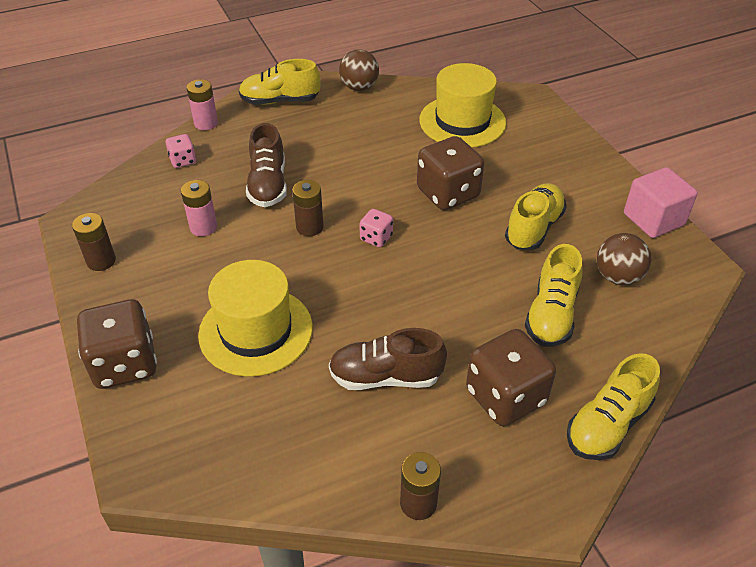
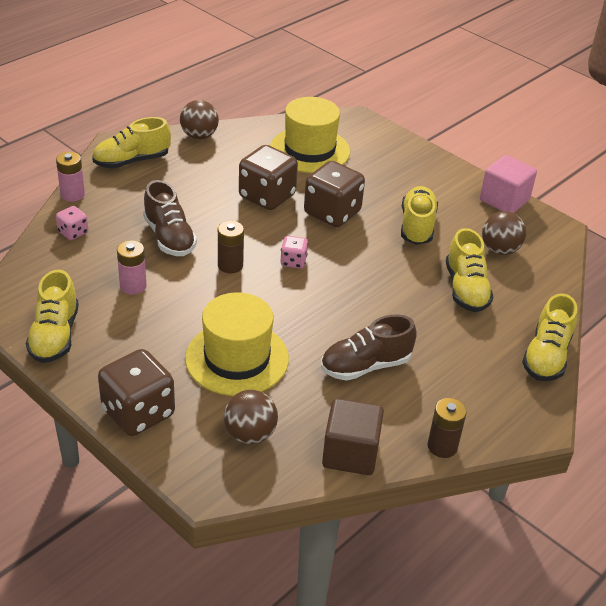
camera: 25 degrees left, 5 degrees down
brown battery [72,213,116,271] -> yellow shoe [26,270,79,363]
brown dice [466,329,556,426] -> brown dice moved to [239,145,298,210]
none -> brown ball [224,390,278,444]
none -> brown cube [322,398,384,475]

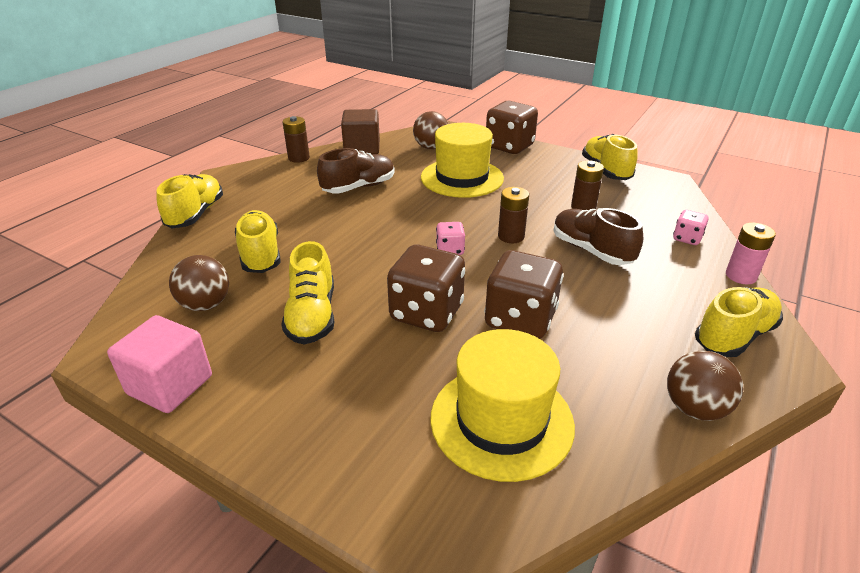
camera: 170 degrees right, 5 degrees down
pink battery [117,240,147,295] -> brown battery [571,160,604,210]

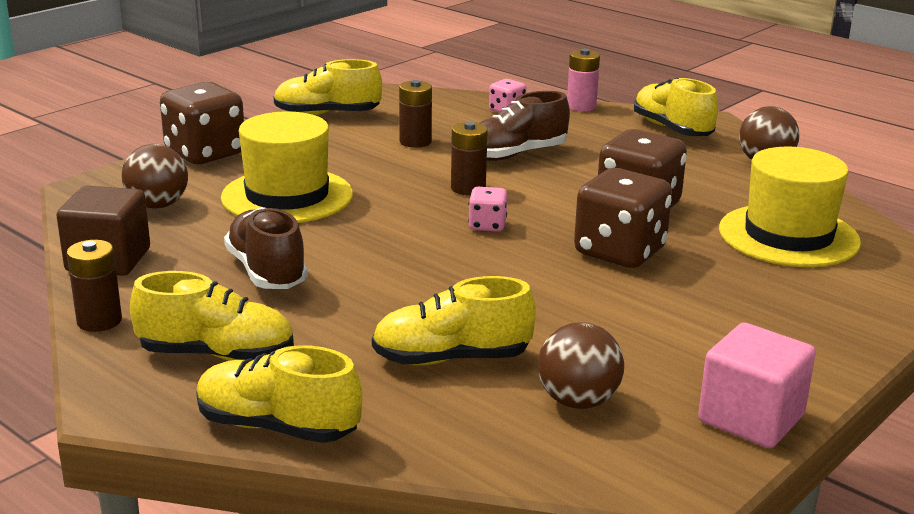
camera: 80 degrees left, 10 degrees down
yellow shoe [281,241,334,345] -> yellow shoe moved to [130,271,294,361]

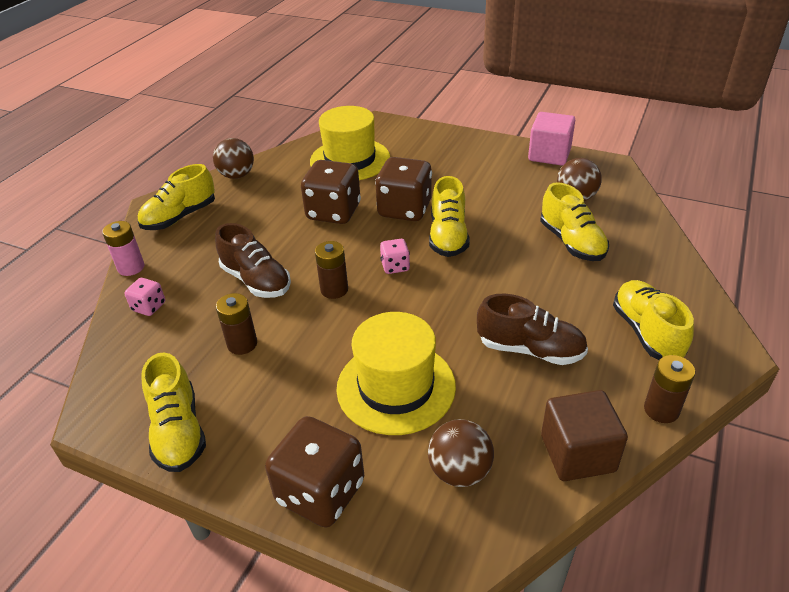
camera: 105 degrees left, 15 degrees up
yellow shoe [196,345,363,443] -> yellow shoe moved to [429,176,469,257]
brown shoe [224,207,308,289] -> brown shoe turned 120 degrees counterclockwise [477,294,588,365]

